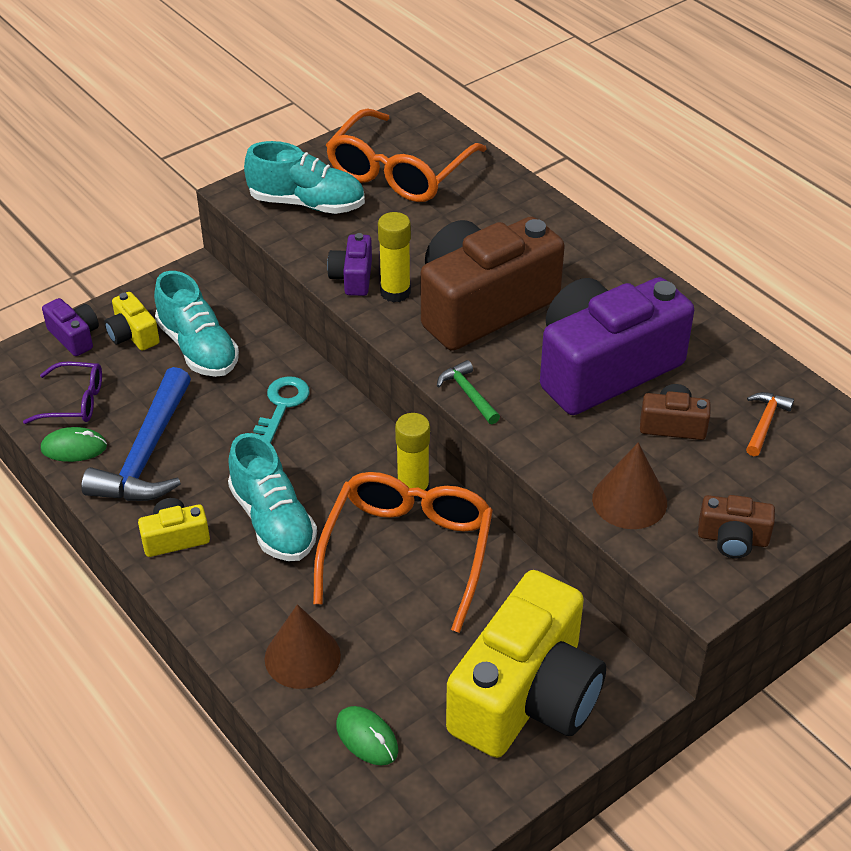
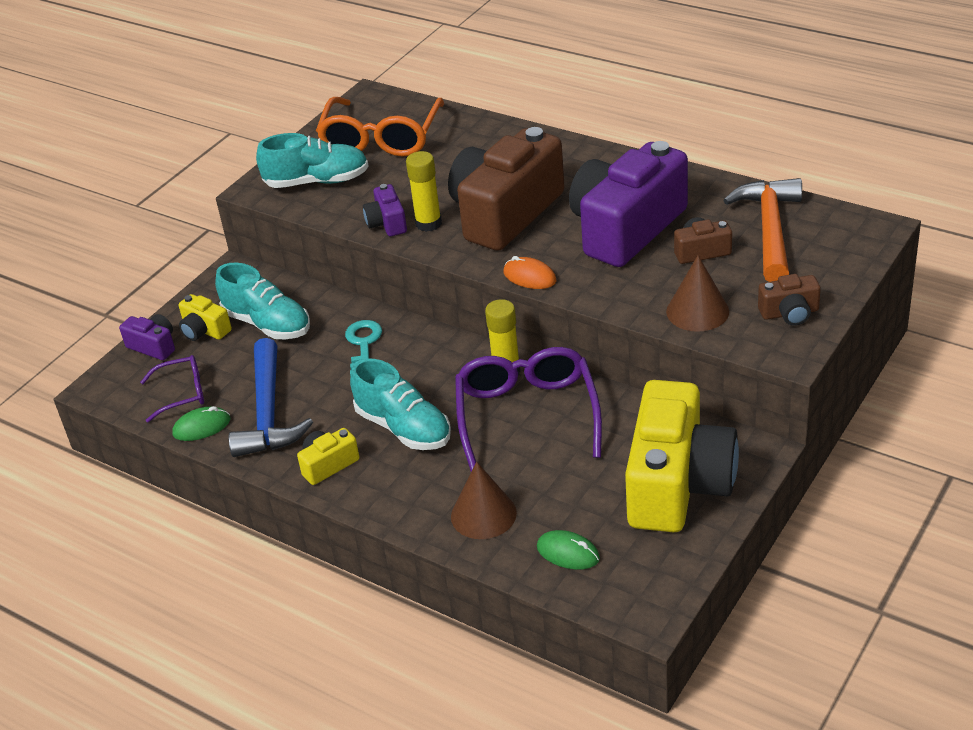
camera: 15 degrees left, 5 degrees down
orange glasses [313,472,493,633] -> purple glasses [455,347,602,472]
green hammer [437,360,500,424] -> orange mouse [503,256,556,289]
orange hammer [746,392,794,456] -> orange hammer [723,178,802,282], size x2.15

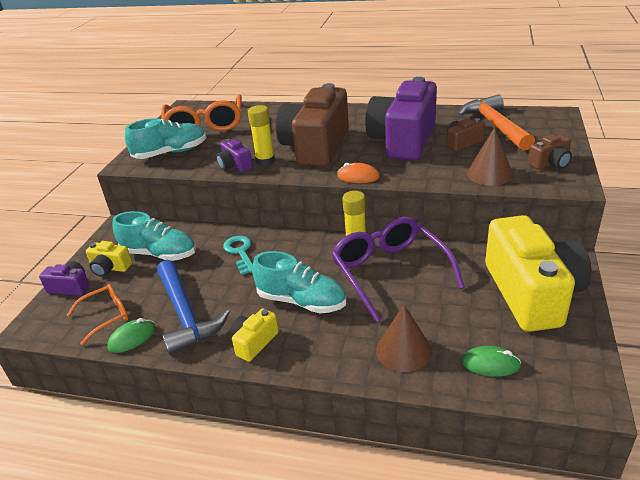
camera: 20 degrees left, 5 degrees down
purple glasses [140,355,204,422] -> orange glasses [67,284,129,345]

